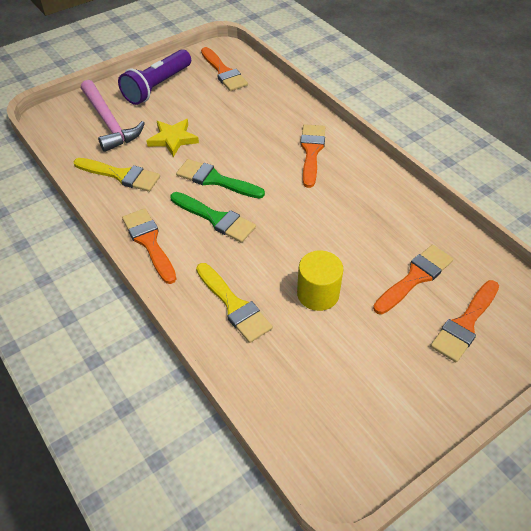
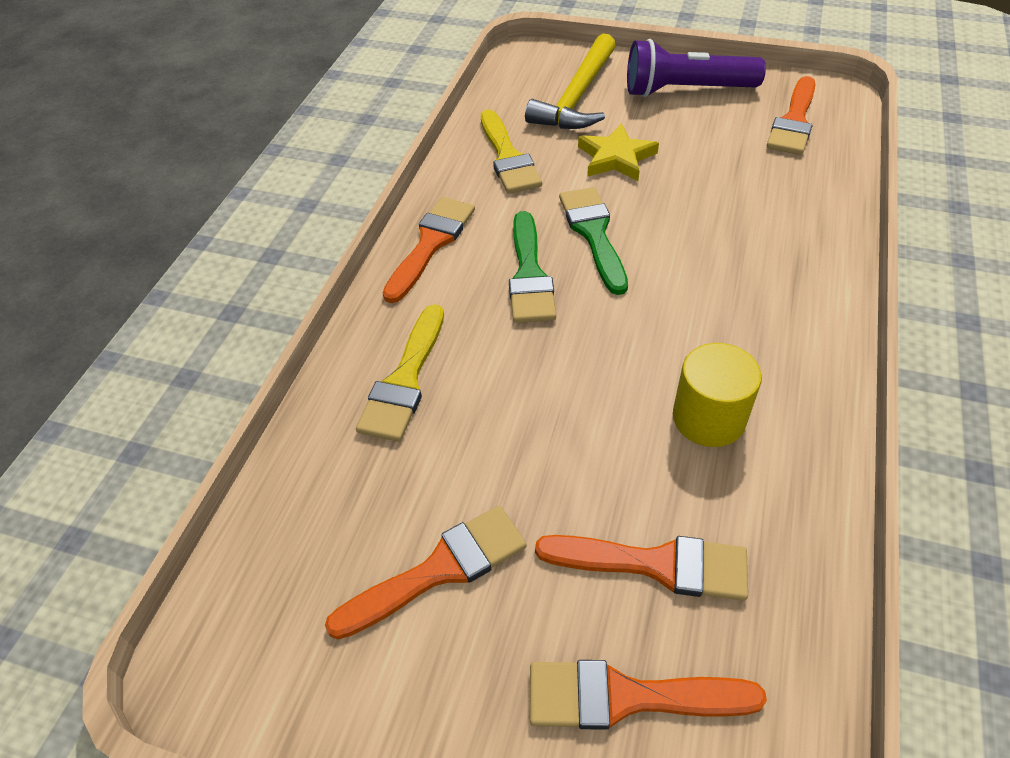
camera: 55 degrees right, 0 degrees up
pink hammer [81,80,145,152] -> yellow hammer [525,33,616,129]
yellow cylinder [297,251,343,311] -> yellow cylinder moved to [673,343,762,447]
orange brush [300,124,325,188] -> orange brush moved to [325,506,527,640]

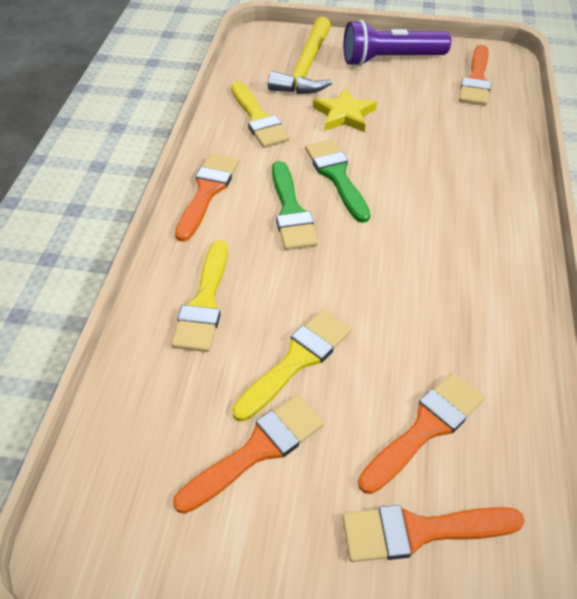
camera: 10 degrees left, 0 degrees up
orange brush [535,535,748,601] -> orange brush turned 45 degrees counterclockwise [358,373,485,494]
yellow cylinder [673,343,762,447] -> none
none -> yellow brush [232,310,351,422]

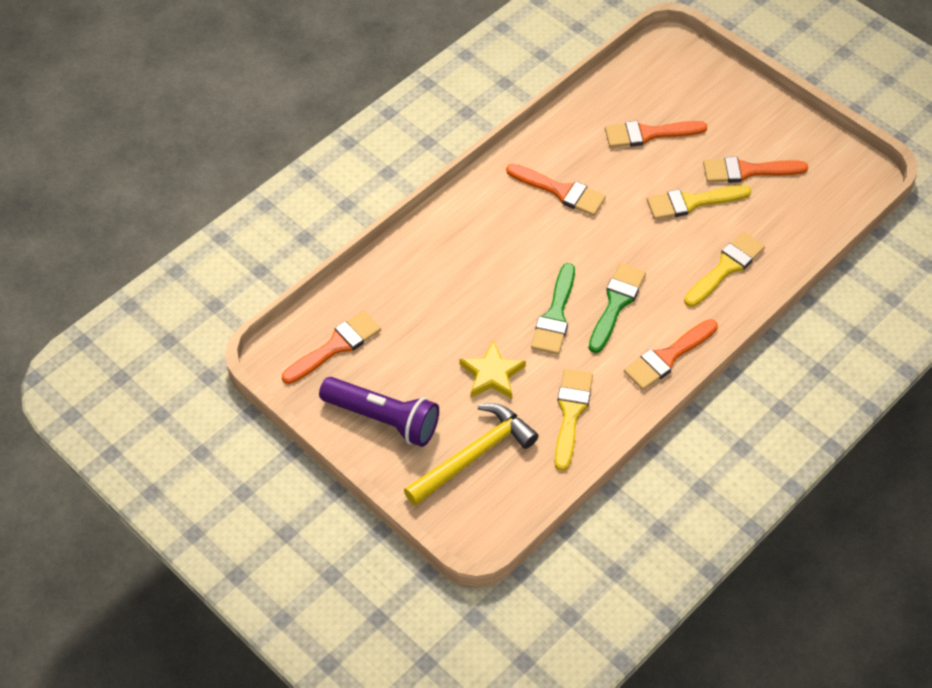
camera: 145 degrees left, 5 degrees up
orange brush [342,505,525,562] -> orange brush moved to [506,164,606,216]

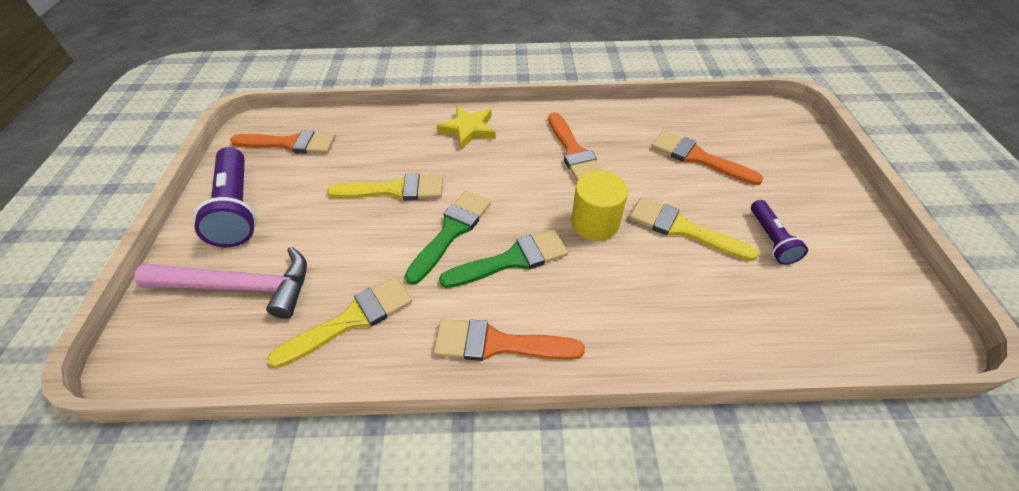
camera: 45 degrees right, 5 degrees down
yellow hammer [404,403,539,506] -> pink hammer [134,247,307,319]
yellow star [460,340,526,399] -> yellow star moved to [436,106,496,150]
green brush [531,263,575,355] -> green brush turned 150 degrees clockwise [405,191,491,285]
yellow brush [684,232,765,307] -> yellow brush moved to [327,173,443,200]
orange brush [703,157,808,183] -> purple flashlight [751,200,808,265]
none -> yellow cylinder [571,171,628,241]

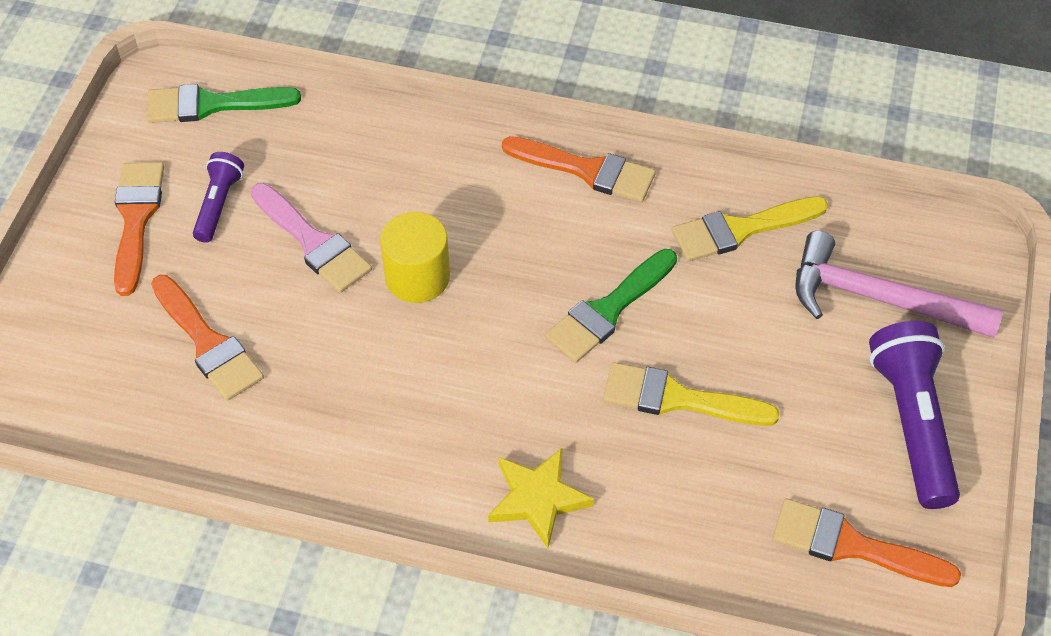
camera: 165 degrees left, 5 degrees up
green brush [439,229,568,288] -> green brush moved to [147,84,301,123]
orange brush [548,112,603,181] -> orange brush moved to [114,162,164,296]
yellow brush [629,197,759,261] -> pink brush [251,183,372,293]

